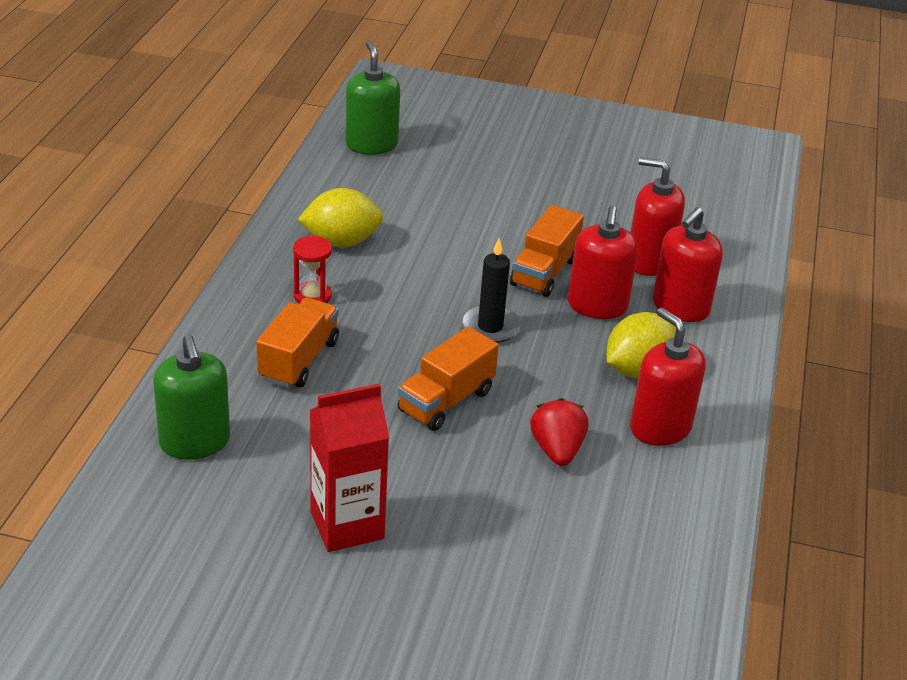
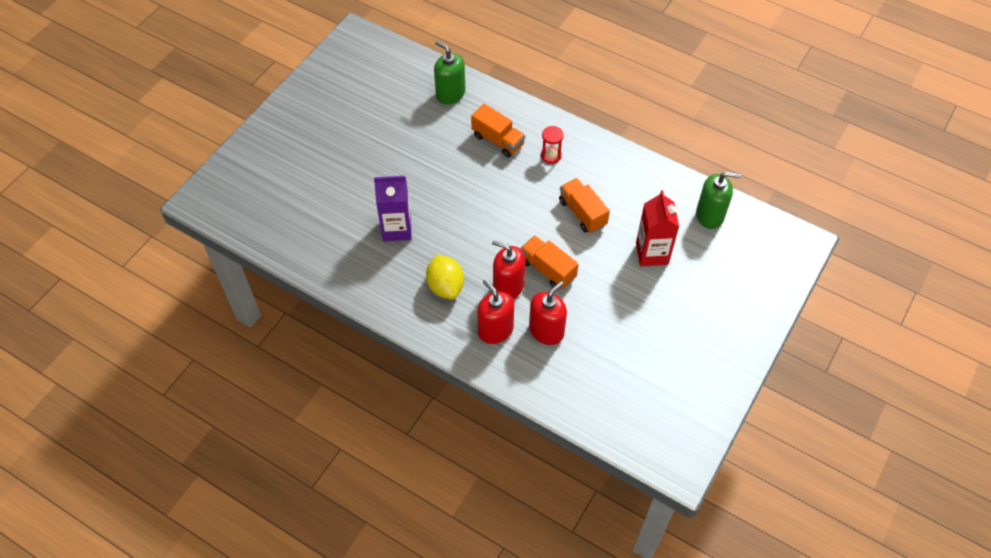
camera: 110 degrees right, 20 degrees up
green soap dispenser [153,335,230,459] -> green soap dispenser turned 45 degrees clockwise [434,41,465,105]
yellow lemon [298,188,383,247] -> none
red carton [310,384,389,552] -> red carton moved to [636,190,679,266]
orange truck [398,327,499,431] -> orange truck moved to [559,178,610,233]
black candle [461,238,521,343] -> none
red strawberry [530,398,588,466] -> purple carton [374,176,412,241]
red soap dispenser [630,308,706,446] -> none

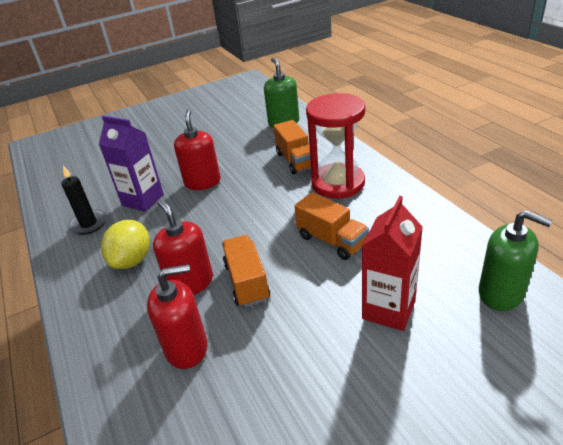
camera: 35 degrees right, 20 degrees down
red soap dispenser [477,279,514,344] -> red soap dispenser moved to [174,109,221,190]
red hourglass [541,126,564,164] -> red hourglass [306,93,365,199], size x2.21
orange truck [559,178,610,233] -> orange truck turned 135 degrees clockwise [295,192,369,260]
none -> black candle [61,166,107,235]

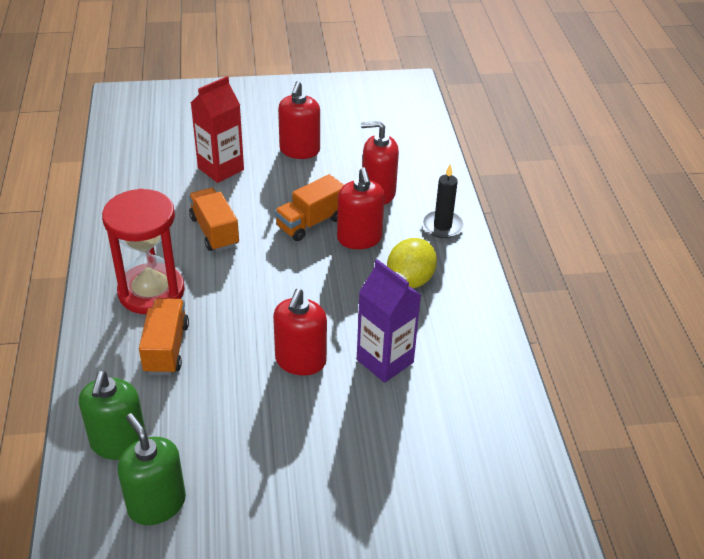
camera: 165 degrees left, 5 degrees up
black candle [61,166,107,235] -> black candle moved to [422,165,464,238]
orange truck [222,235,270,307] -> orange truck turned 45 degrees clockwise [275,174,344,241]
green soap dispenser [479,210,552,311] -> green soap dispenser moved to [118,413,186,525]
none -> red soap dispenser [278,81,320,159]

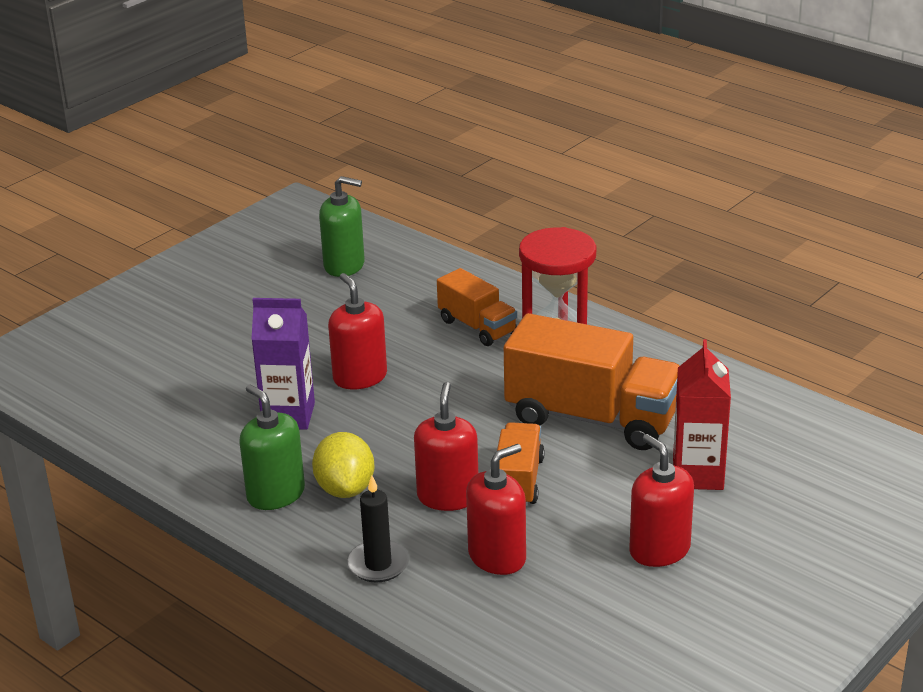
camera: 140 degrees right, 10 degrees down
green soap dispenser [79,371,146,460] -> green soap dispenser moved to [239,384,305,510]
orange truck [189,188,239,252] -> orange truck [504,313,680,450], size x1.81
red soap dispenser [337,167,385,249] -> red soap dispenser turned 60 degrees clockwise [414,382,478,511]

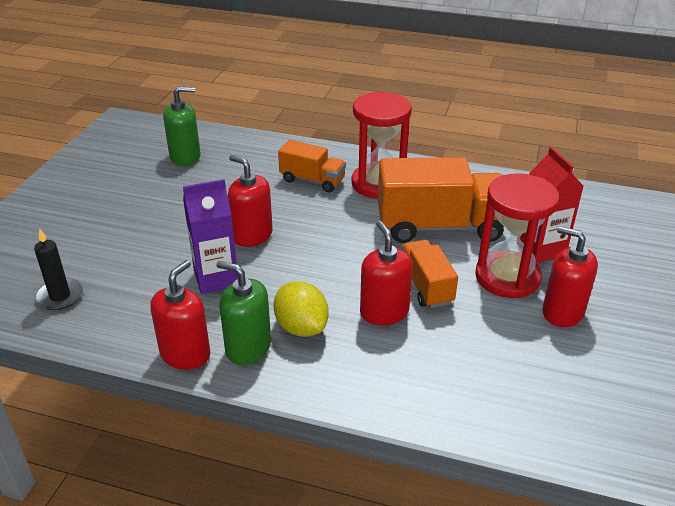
camera: 25 degrees left, 5 degrees up
black candle [347,475,409,583] -> black candle moved to [34,228,83,310]
red soap dispenser [466,444,526,575] -> red soap dispenser moved to [150,260,210,370]
none -> red hourglass [475,173,560,298]

